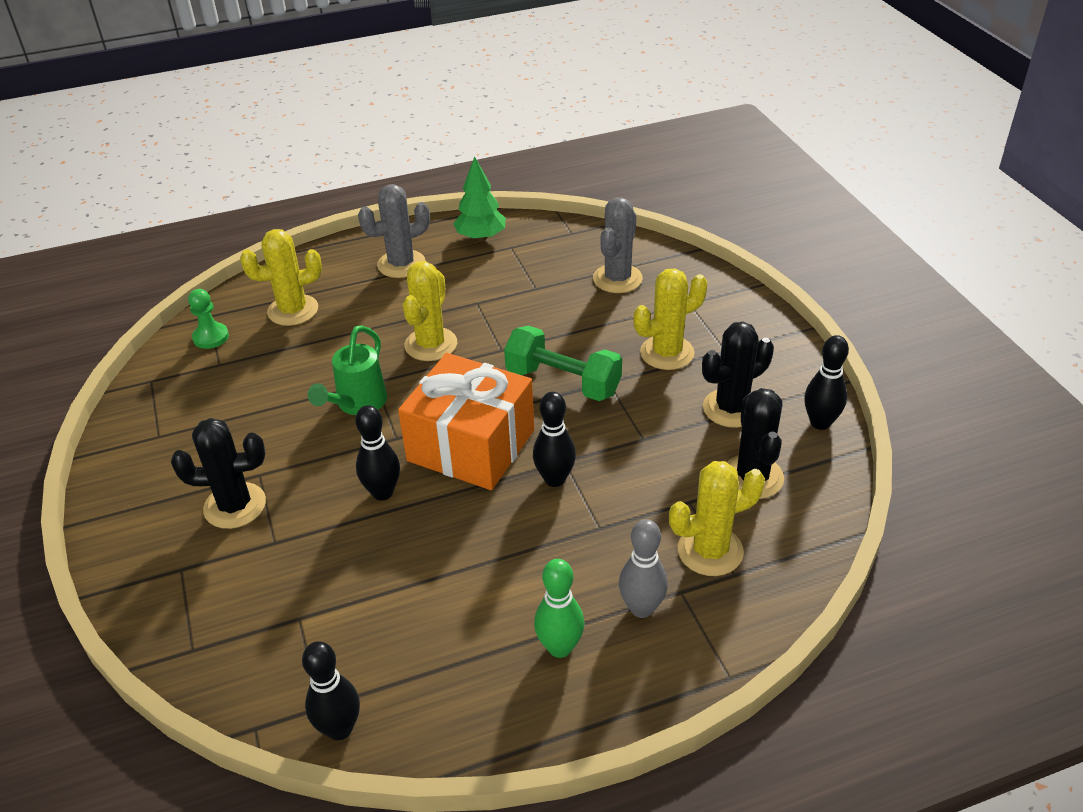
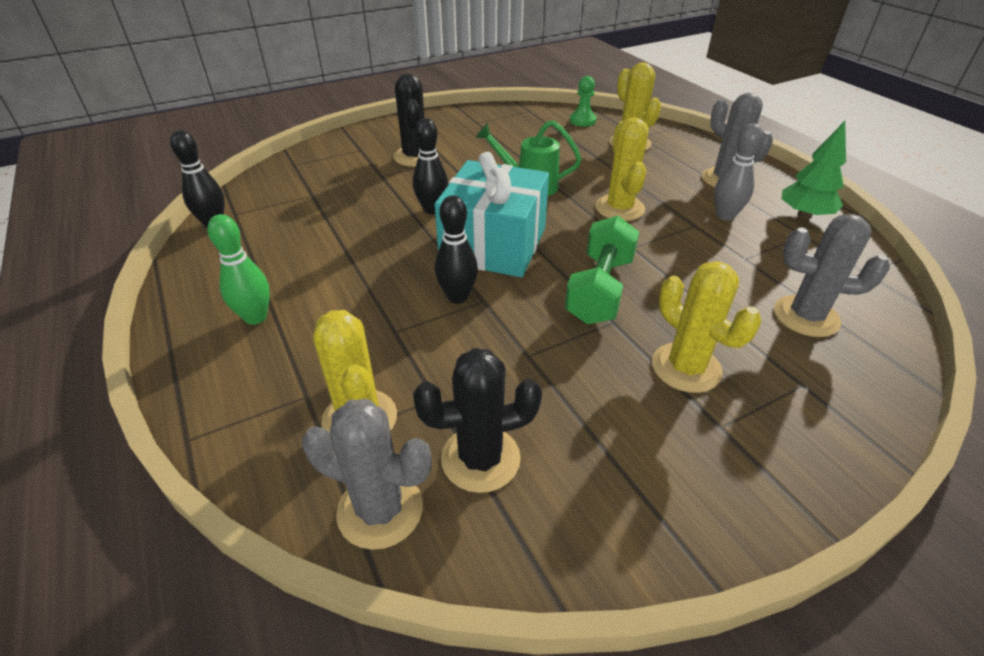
camera: 80 degrees right, 0 degrees up
orange gift [398,353,534,490] -> turquoise gift [435,152,549,277]
yellow cactus [403,261,457,361] -> yellow cactus turned 75 degrees clockwise [595,118,648,221]
grey bowling pin [619,519,668,618] -> grey bowling pin moved to [714,123,763,221]
black cactus [702,322,774,428] -> none
black bowling pin [804,335,849,430] -> none
none -> grey cactus [302,399,432,550]

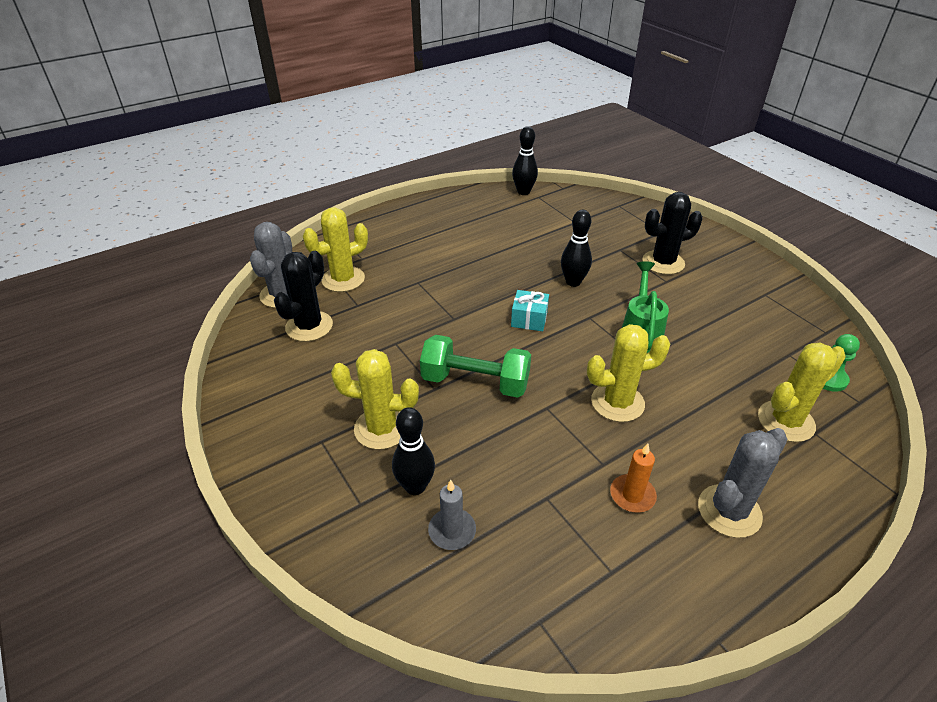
camera: 85 degrees right, 0 degrees up
green bowling pin [208,214,270,325] -> none
black cactus [413,348,542,493] -> black cactus turned 45 degrees clockwise [274,251,333,342]
turquoise gift [435,152,549,277] -> turquoise gift [511,290,549,331], size x0.42
black bowling pin [435,195,478,303] -> black bowling pin moved to [392,407,435,495]
yellow cactus [652,261,761,393] -> yellow cactus turned 45 degrees clockwise [331,349,419,450]
grey bowling pin [714,123,763,221] -> orange candle [610,444,657,513]
grey cactus [774,214,890,337] -> grey candle [428,480,476,550]
green tree [781,121,846,219] -> none

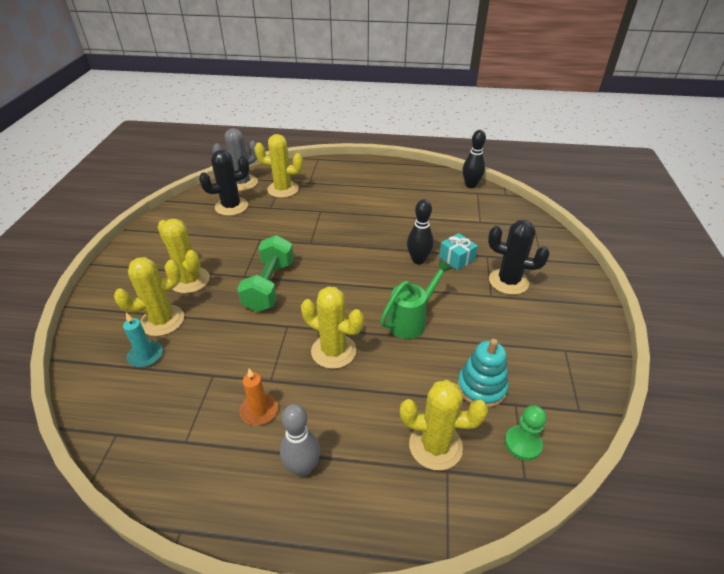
camera: 40 degrees right, 0 degrees up
black bowling pin [392,407,435,495] -> yellow cactus [114,257,184,336]
green dumbbell [420,335,531,398] -> green dumbbell turned 45 degrees clockwise [237,235,294,312]
grey candle [428,480,476,550] -> turquoise candle [123,313,163,368]
turquoise gift [511,290,549,331] -> turquoise gift moved to [439,233,478,270]
grey cactus [698,428,787,538] -> grey bowling pin [280,404,320,477]
none -> turquoise stacking toy [457,339,509,408]

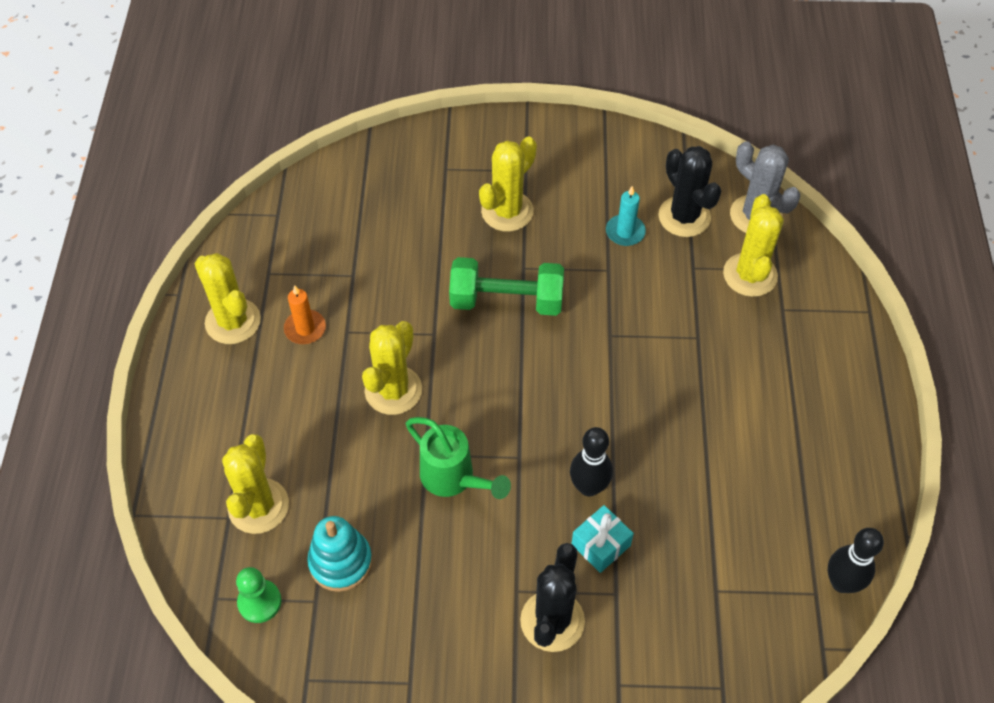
camera: 85 degrees right, 15 degrees up
yellow cactus [114,257,184,336] -> yellow cactus moved to [195,253,261,344]
turquoise candle [123,313,163,368] -> turquoise candle moved to [606,186,646,246]
grey bowling pin [280,404,320,477] -> none

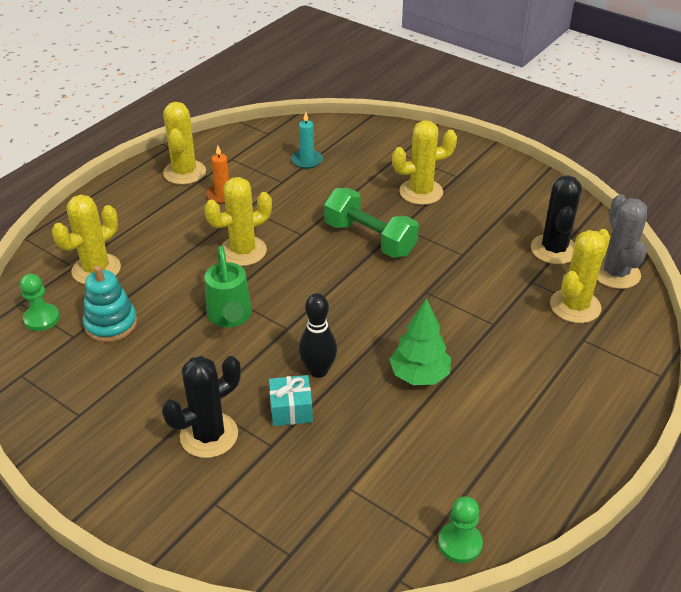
camera: 35 degrees right, 15 degrees down
turquoise candle [606,186,646,246] -> turquoise candle moved to [291,112,323,169]
black bowling pin [828,528,884,593] -> green pawn [438,496,483,563]
none -> green tree [389,298,451,385]

